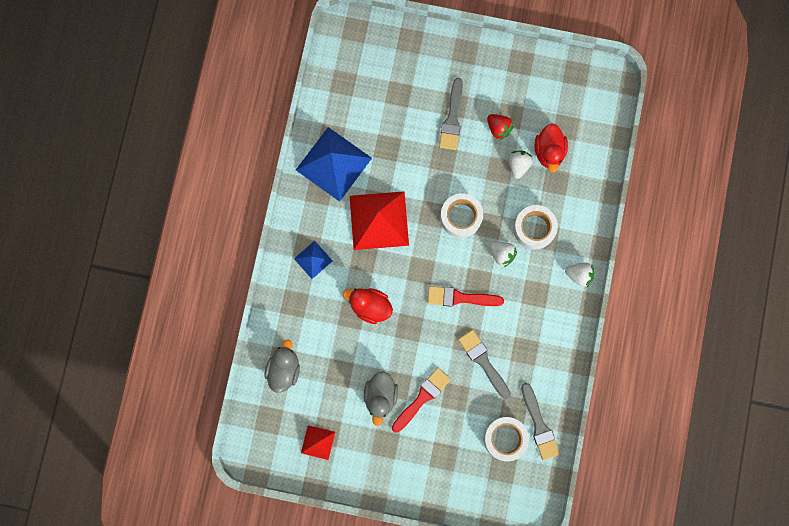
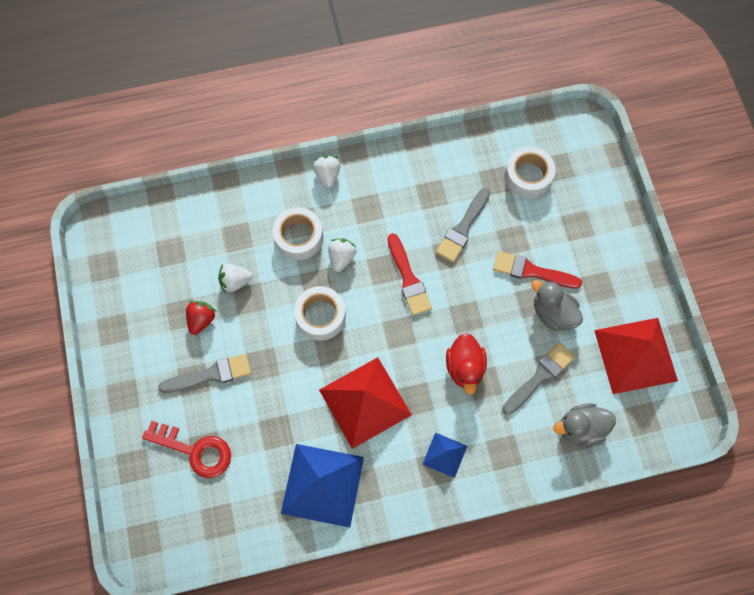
camera: 115 degrees left, 10 degrees down
red pyramid [301,425,335,460] -> red pyramid [594,318,678,394], size x2.01
grey duck [364,371,398,426] -> grey duck turned 120 degrees counterclockwise [531,280,583,331]
grey brush [521,383,560,460] -> grey brush moved to [502,343,575,415]
red duck [535,123,568,173] -> none
none -> red key [142,421,231,478]

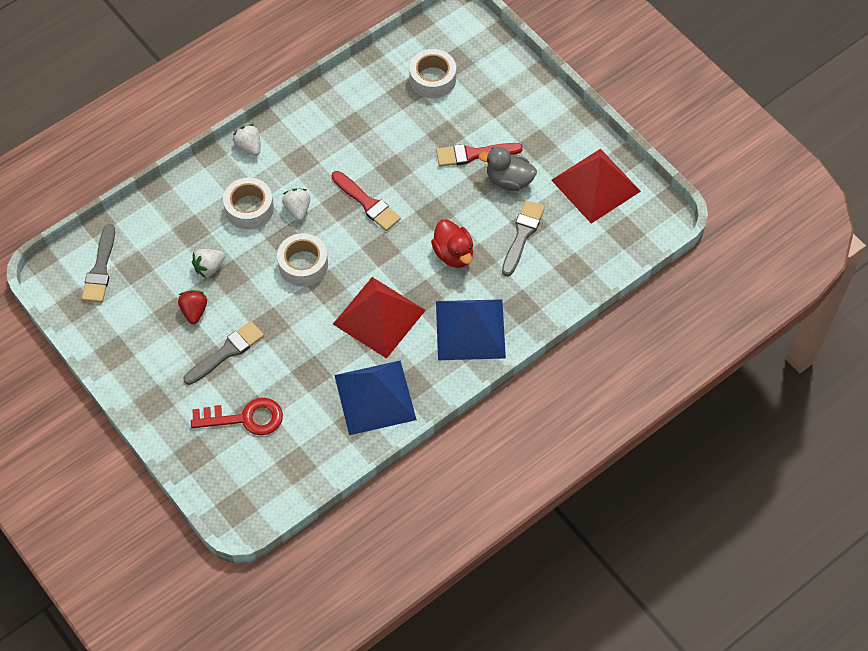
camera: 25 degrees left, 10 degrees down
blue pyramid [423,432,467,478] -> blue pyramid [436,299,506,360], size x2.01
grey brush [436,188,490,262] -> grey brush moved to [82,224,115,303]
grey duck [553,403,616,446] -> none

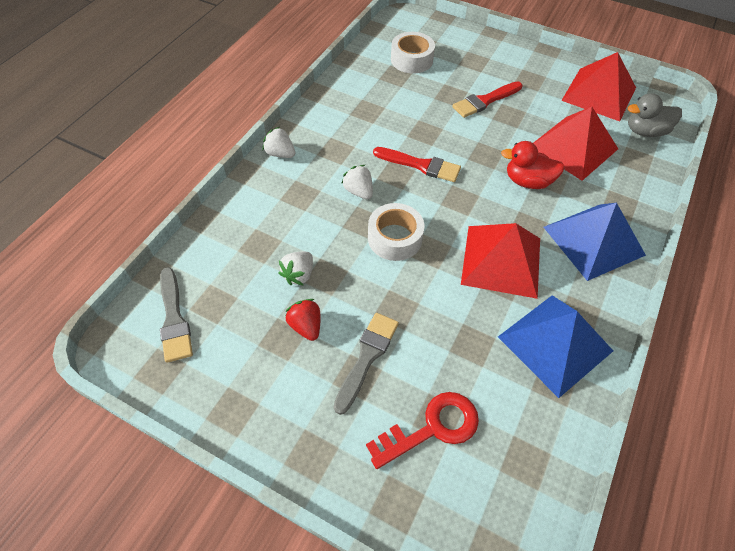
camera: 25 degrees left, 5 degrees down
white tape [223,177,274,230] -> none
red duck [431,219,473,268] -> red duck turned 150 degrees clockwise [501,141,565,189]
grey duck [479,147,537,191] -> grey duck moved to [628,93,682,137]
grey brush [502,200,545,276] -> red pyramid [533,106,618,181]

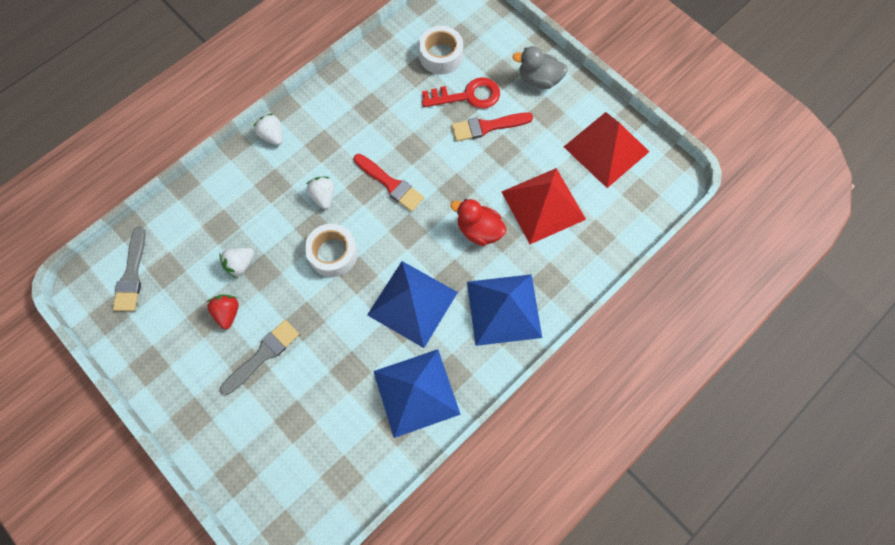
camera: 20 degrees right, 15 degrees up
red key [366,392,479,469] -> red key moved to [422,77,500,109]
red pyramid [461,223,540,299] -> blue pyramid [367,261,458,348]
grey duck [628,93,682,137] -> grey duck moved to [512,46,568,89]

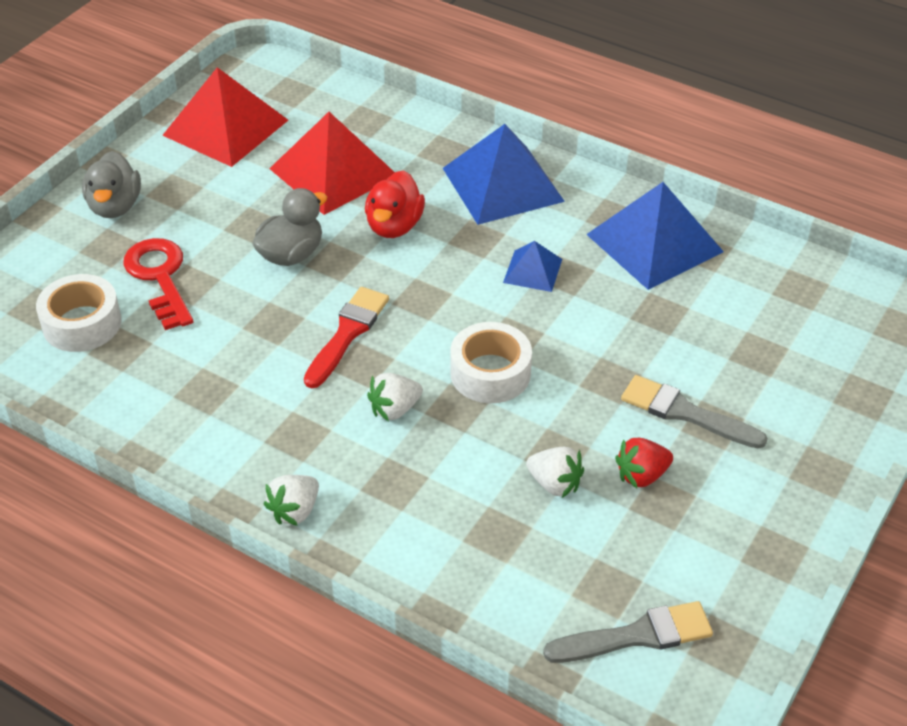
camera: 105 degrees left, 25 degrees down
blue pyramid [367,261,458,348] -> blue pyramid [503,241,562,292], size x0.50
red brush [451,112,533,142] -> none
none -> grey duck [253,188,327,266]

